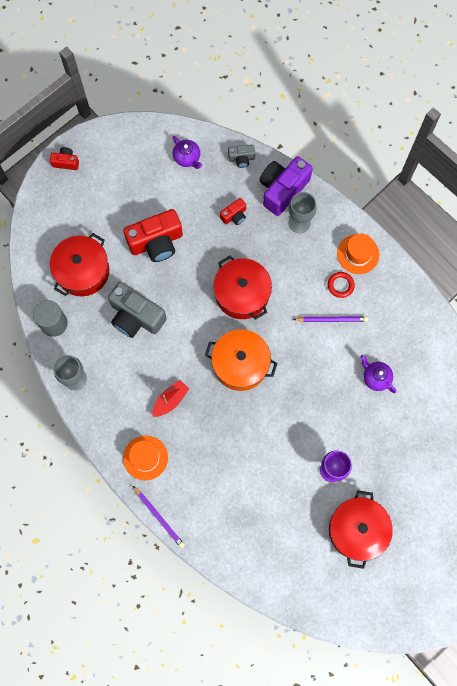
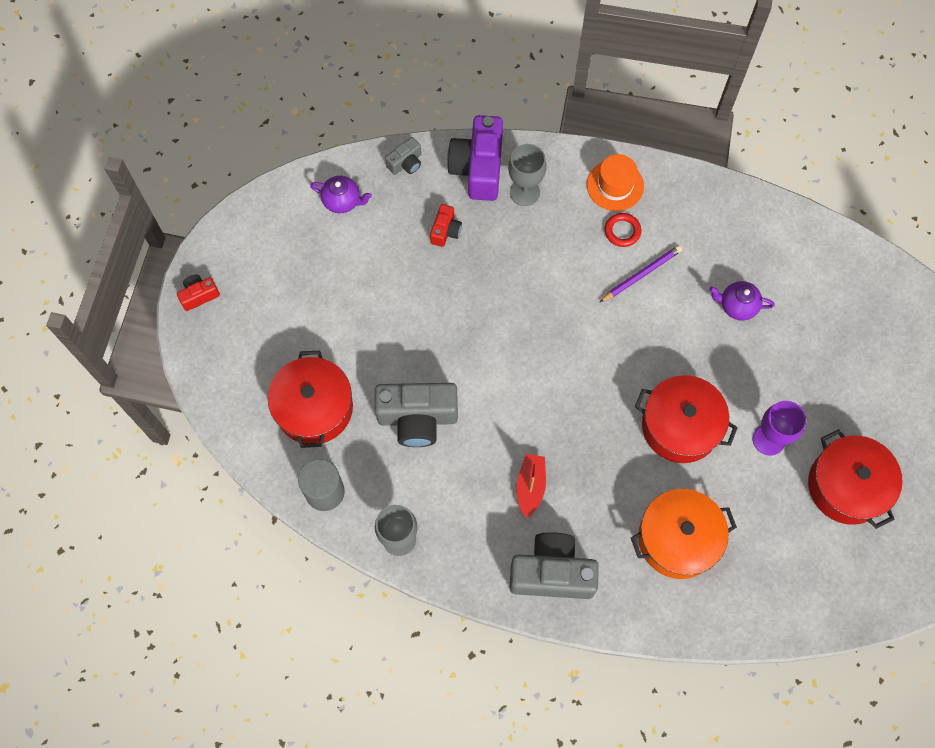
camera: 35 degrees left, 5 degrees down
red camera [123,209,183,262] -> none
orange hat [123,436,168,481] -> grey camera [510,532,599,599]
purple pencil [133,486,185,548] -> none
orange pot [205,329,278,391] -> orange pot moved to [631,489,737,579]
red pot [213,256,272,320] -> red pot moved to [635,375,738,463]

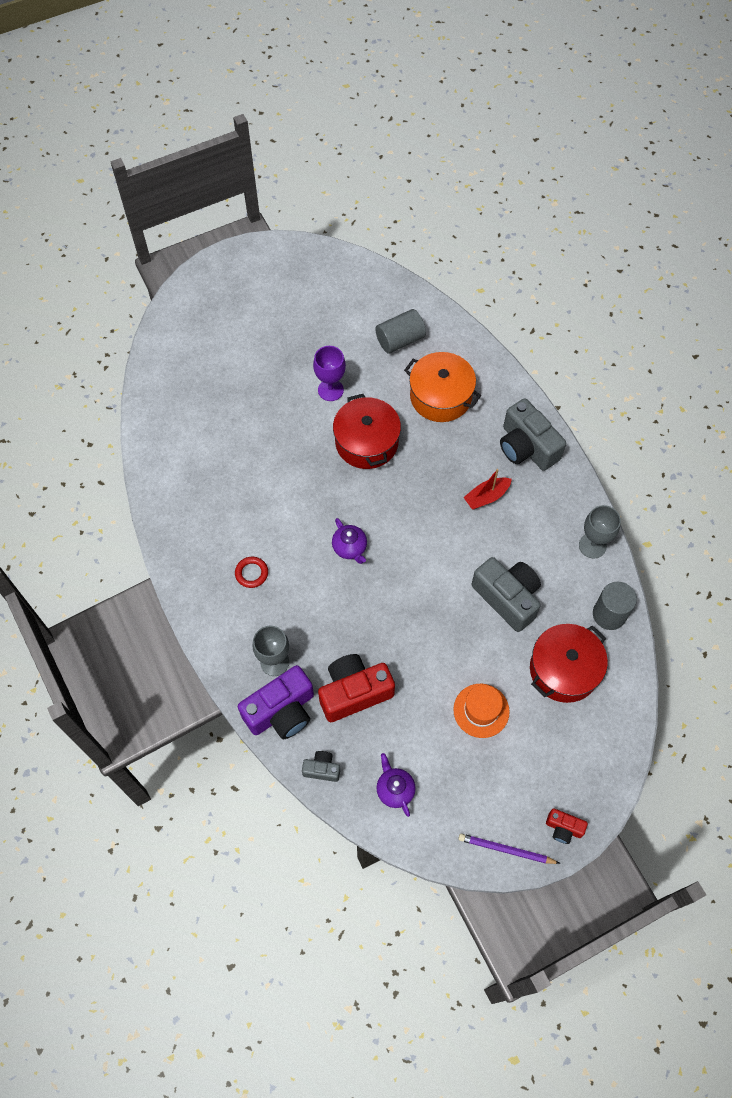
camera: 130 degrees left, 5 degrees down
red camera [430,204,462,247] -> red camera [318,654,395,722], size x2.03
orange hat [587,154,644,211] -> orange hat moved to [453,684,510,738]
purple pencil [600,245,682,302] -> purple pencil moved to [458,834,560,864]
purple teapot [709,281,775,321] -> purple teapot moved to [332,518,367,564]
red pot [808,429,903,529] -> none
none -> grey cylinder [375,309,426,353]

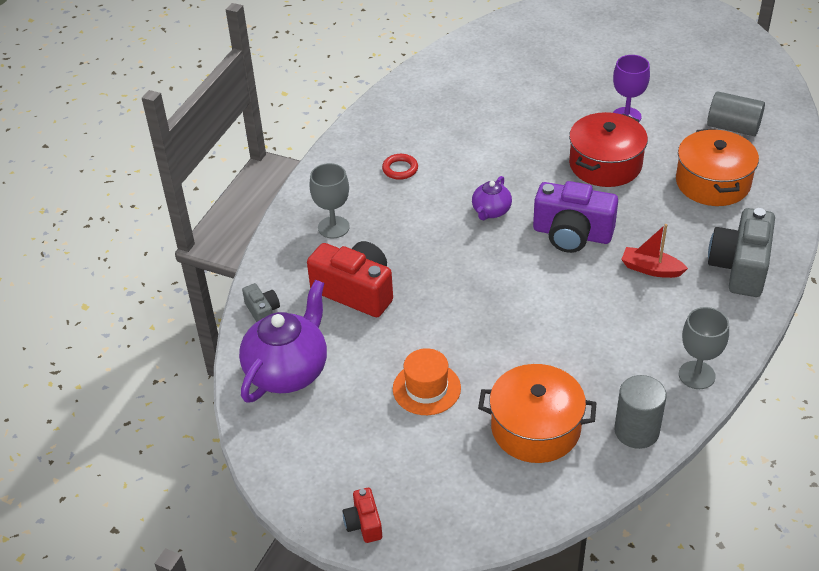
camera: 55 degrees right, 20 degrees down
purple camera [238,665,314,739] -> purple camera moved to [533,181,618,253]
purple teapot [376,753,416,817] -> purple teapot [239,280,327,403], size x1.91
purple pencil [458,834,560,864] -> none
grey camera [472,557,541,632] -> none
red pot [530,624,608,703] -> orange pot [478,364,596,463]

